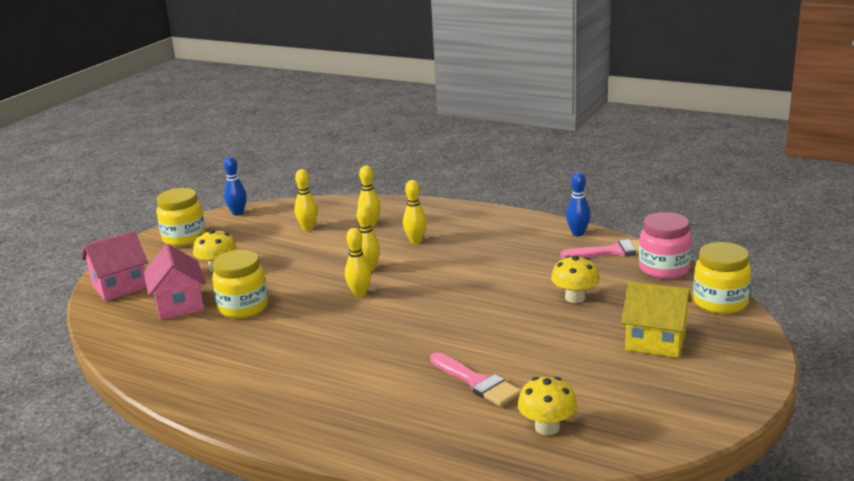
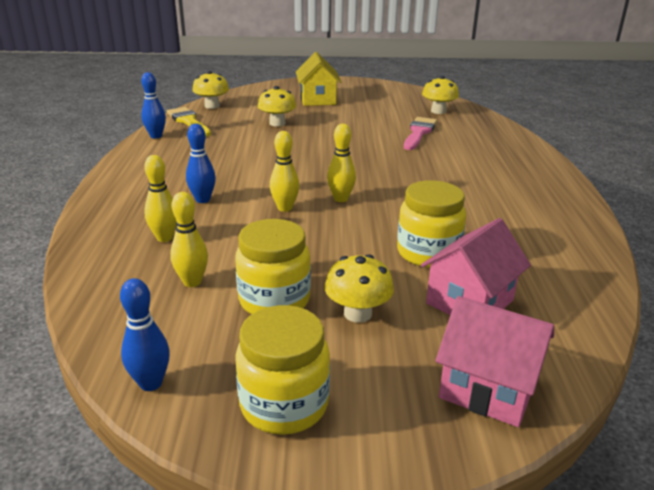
camera: 120 degrees left, 5 degrees up
yellow bowling pin [403,180,427,244] -> blue bowling pin [186,124,216,203]
pink brush [560,239,640,259] -> yellow brush [167,107,211,137]
pink jar [639,212,692,279] -> yellow mushroom [192,71,229,109]
yellow jar [693,242,751,314] -> yellow jar moved to [235,219,311,314]

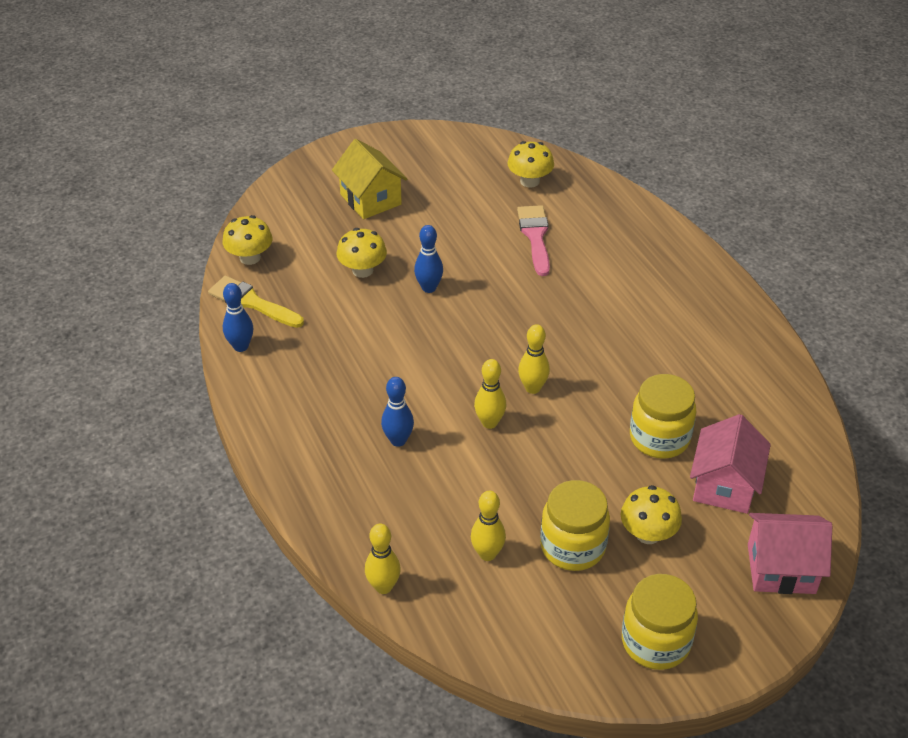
camera: 25 degrees left, 15 degrees up
blue bowling pin [120,278,170,391] -> blue bowling pin moved to [414,225,443,293]
yellow bowling pin [144,155,177,242] -> yellow bowling pin moved to [365,524,401,594]

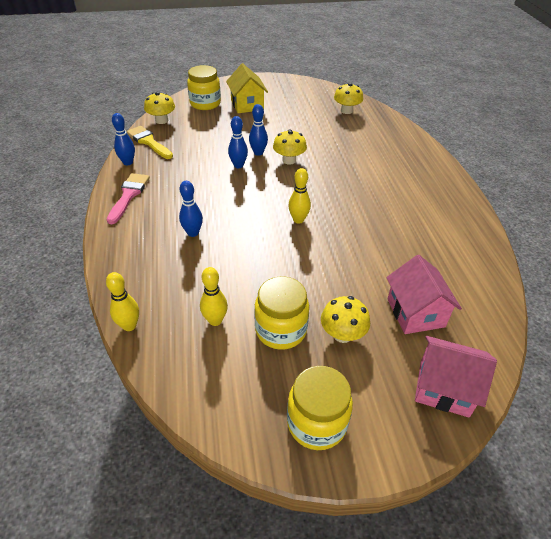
camera: 15 degrees right, 0 degrees up
yellow mushroom [336,228,387,278] -> yellow mushroom moved to [273,129,307,165]
yellow bowling pin [474,359,506,429] -> none
pink brush [517,205,550,276] -> pink brush moved to [107,173,150,224]
yellow jar [630,374,696,459] -> yellow jar moved to [187,65,221,110]
pink house [690,414,771,514] -> pink house turned 45 degrees counterclockwise [386,255,462,334]
none -> blue bowling pin [228,116,248,168]

